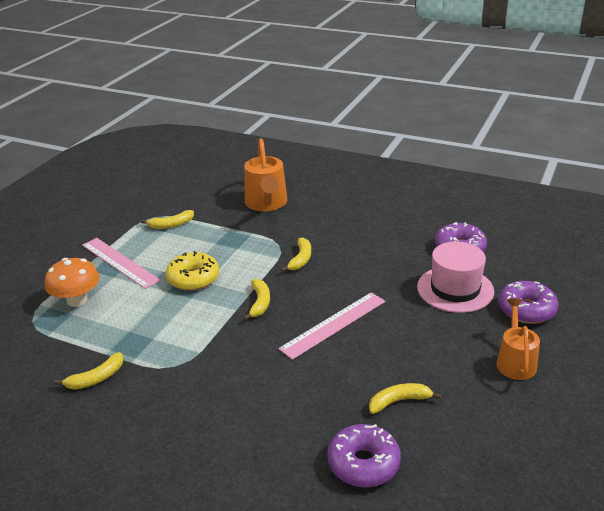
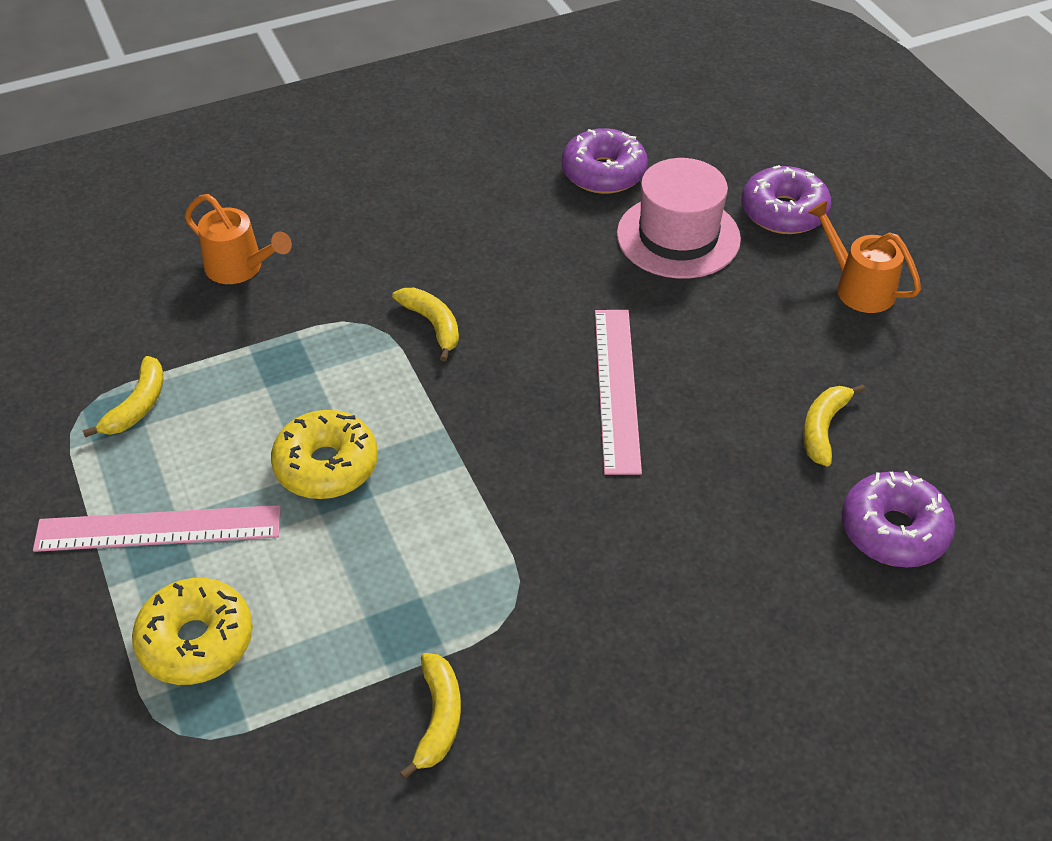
camera: 50 degrees left, 15 degrees up
orange mushroom [45,258,100,307] -> yellow donut [132,578,253,685]
yellow banana [243,279,270,320] -> none
orange watering can [244,138,287,211] -> orange watering can [185,194,292,284], size x0.66

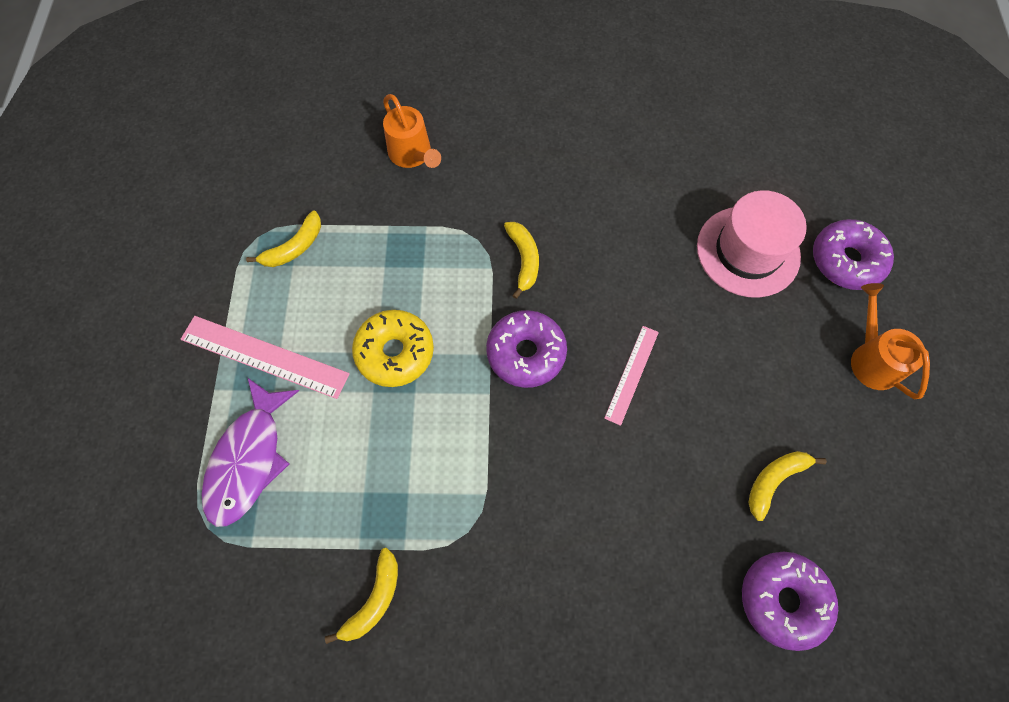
camera: 25 degrees right, 20 degrees up
yellow donut [132,578,253,685] -> purple fish [202,377,299,527]
purple donut [562,128,648,194] -> purple donut moved to [486,310,567,388]
pink ruler [595,310,642,475] -> pink ruler [604,326,659,426], size x0.61

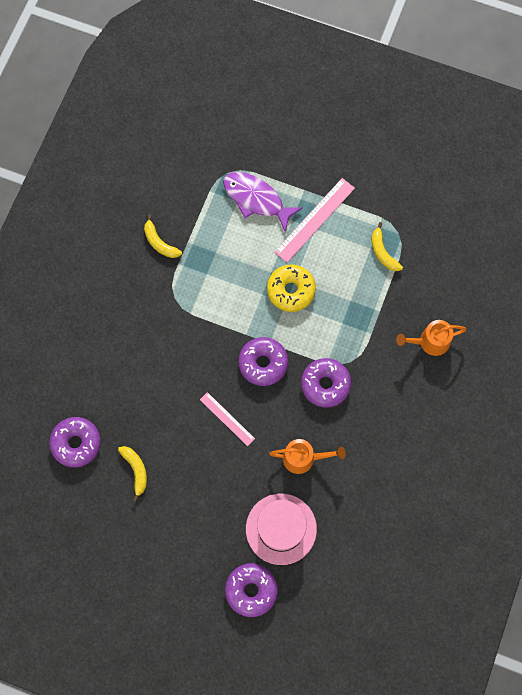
camera: 110 degrees right, 5 degrees up
yellow banana [504,222,539,299] -> purple donut [301,358,351,408]
orange watering can [851,283,930,399] -> orange watering can moved to [269,439,346,474]

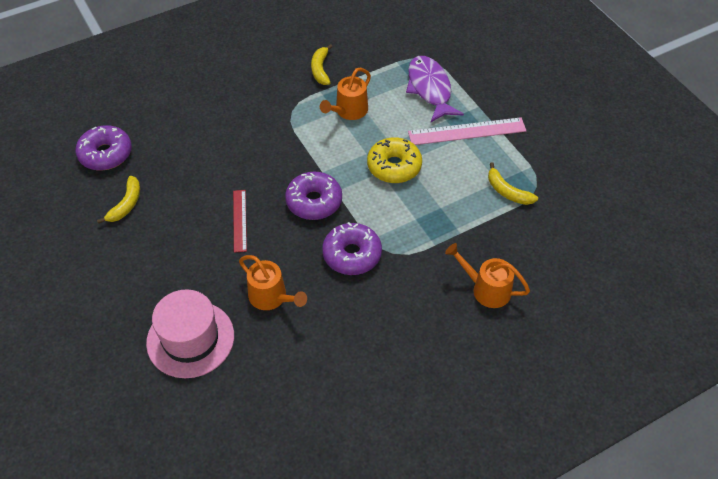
camera: 40 degrees right, 20 degrees down
pink ruler [200,392,255,446] -> red ruler [233,190,247,253]
purple donut [225,563,278,617] -> none
yellow banana [372,222,403,271] -> yellow banana turned 60 degrees counterclockwise [488,162,538,205]
none -> orange watering can [320,67,371,120]

